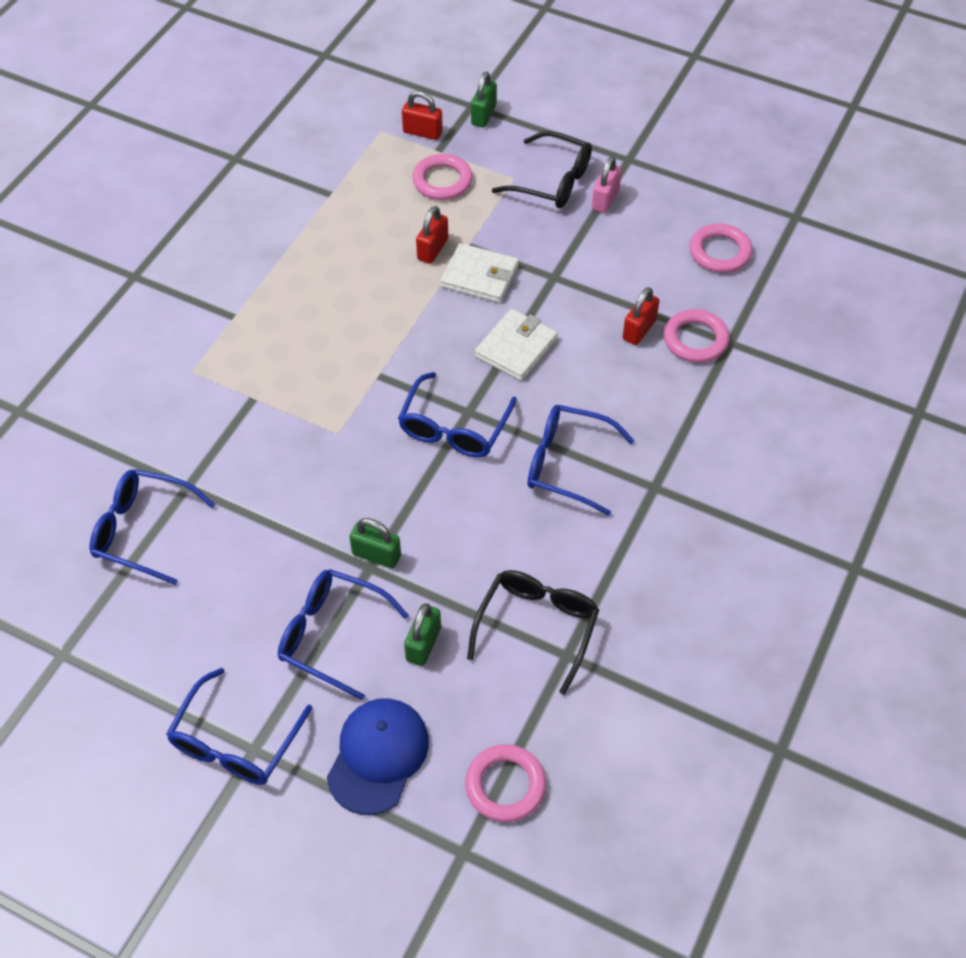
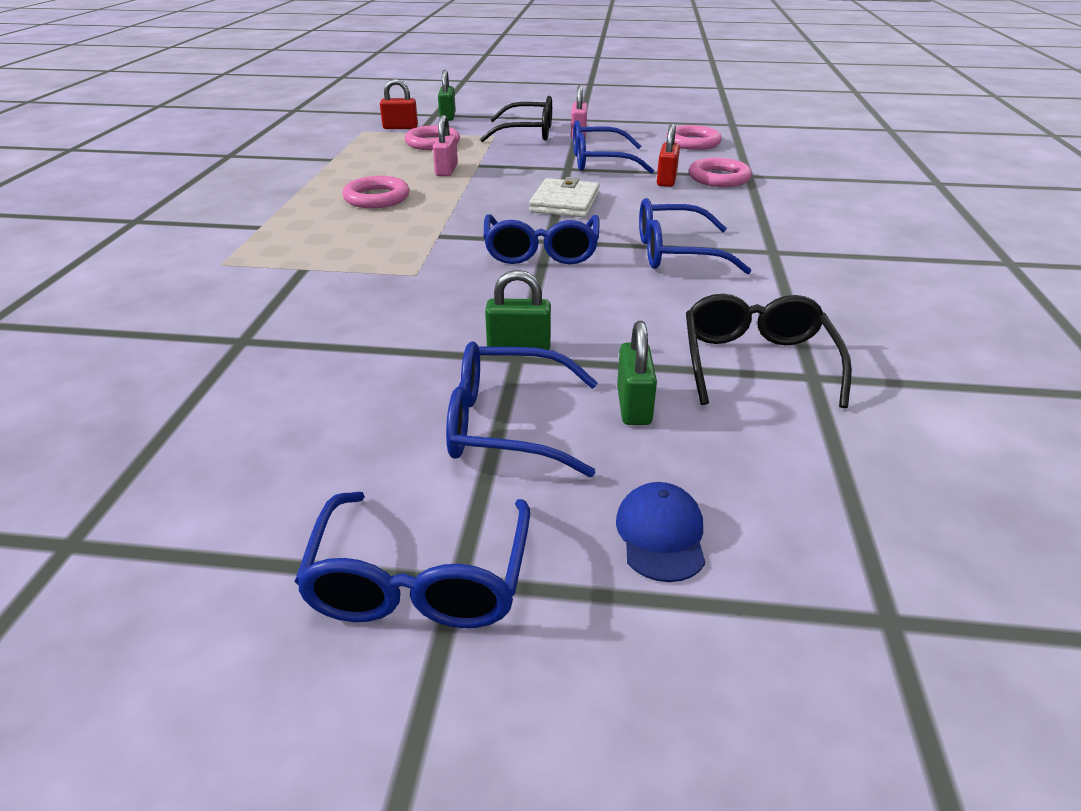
camera: 20 degrees left, 20 degrees down
blue glasses [90,469,215,585] -> blue glasses moved to [573,120,655,174]
blue cap [327,698,429,815] -> blue cap [616,482,705,582], size x0.59
red padlock [416,206,448,264] -> pink padlock [433,115,458,176]
white wallet [440,243,519,303] -> none
pink ring [465,744,546,822] -> pink ring moved to [342,176,410,208]

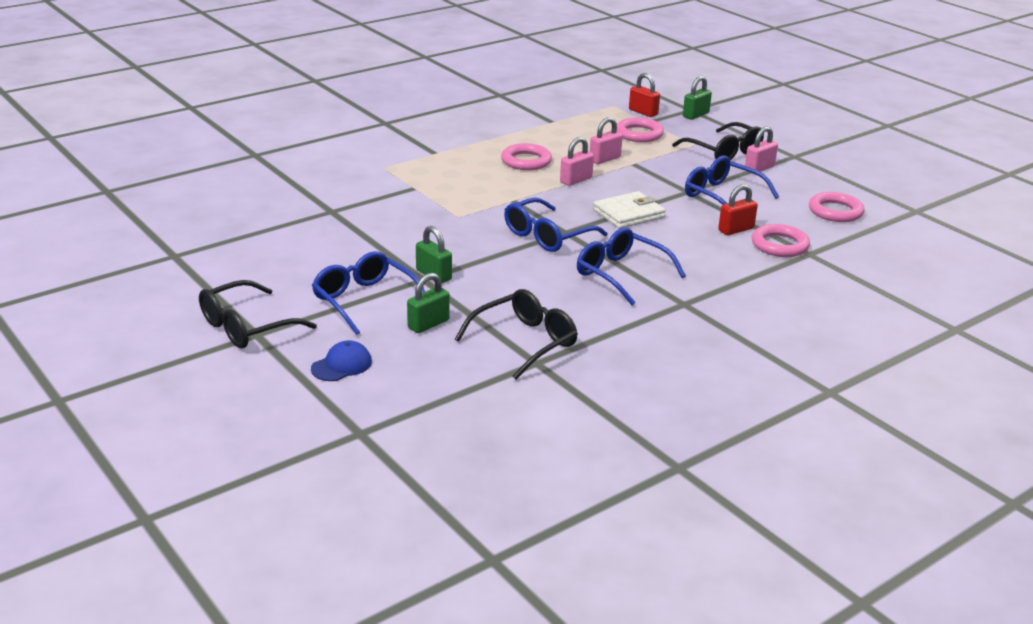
camera: 45 degrees right, 5 degrees down
blue glasses [294,492,530,628] -> black glasses [199,280,317,348]
none -> pink padlock [560,137,594,186]

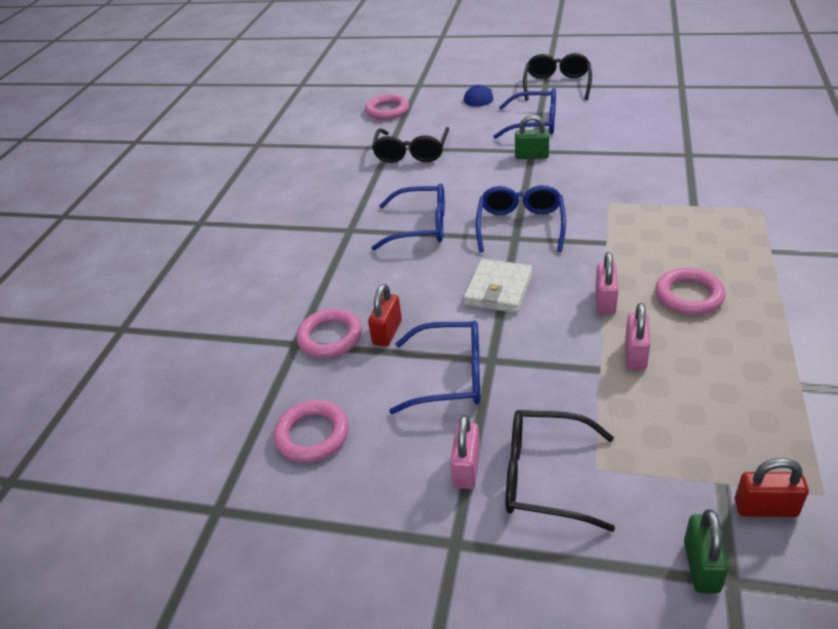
camera: 145 degrees right, 10 degrees up
green padlock [407,273,450,333] -> none
pink ring [617,117,664,142] -> pink ring moved to [365,94,409,120]

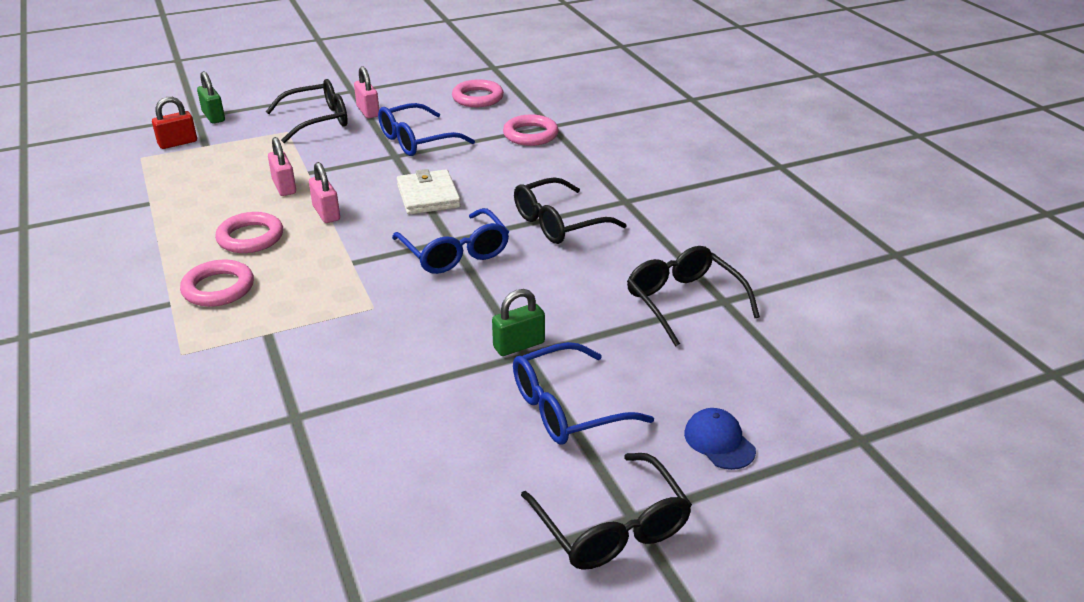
camera: 140 degrees right, 5 degrees down
pink ring [365,94,409,120] -> pink ring moved to [180,260,254,307]
red padlock [368,284,402,347] -> none
blue glasses [372,183,445,250] -> black glasses [514,177,627,244]

